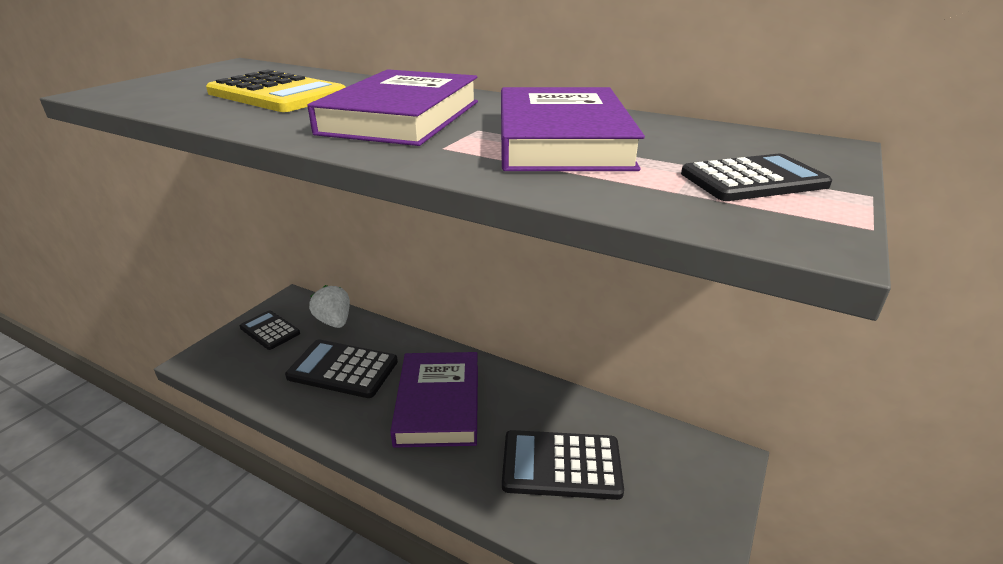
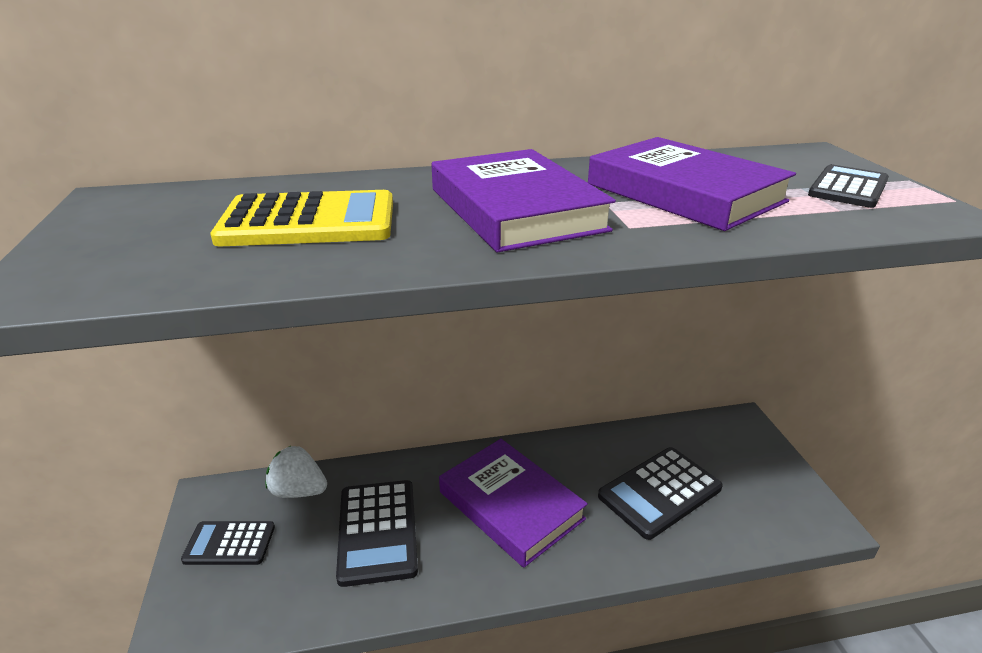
camera: 40 degrees left, 0 degrees up
black calculator [285,339,398,398] -> black calculator turned 75 degrees counterclockwise [336,480,418,587]

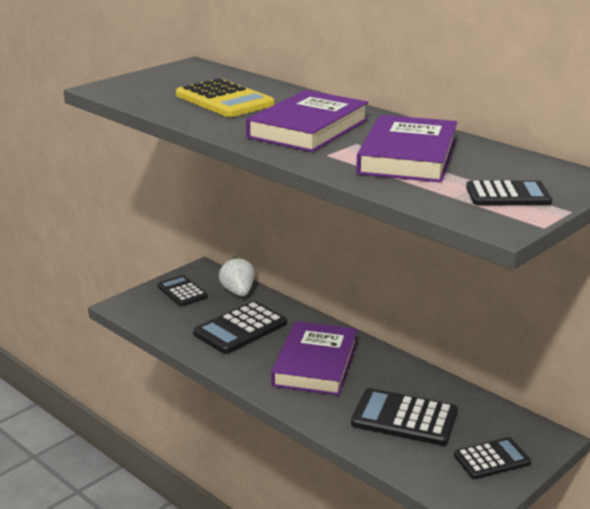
camera: 55 degrees right, 5 degrees down
none -> black calculator [454,437,531,479]

